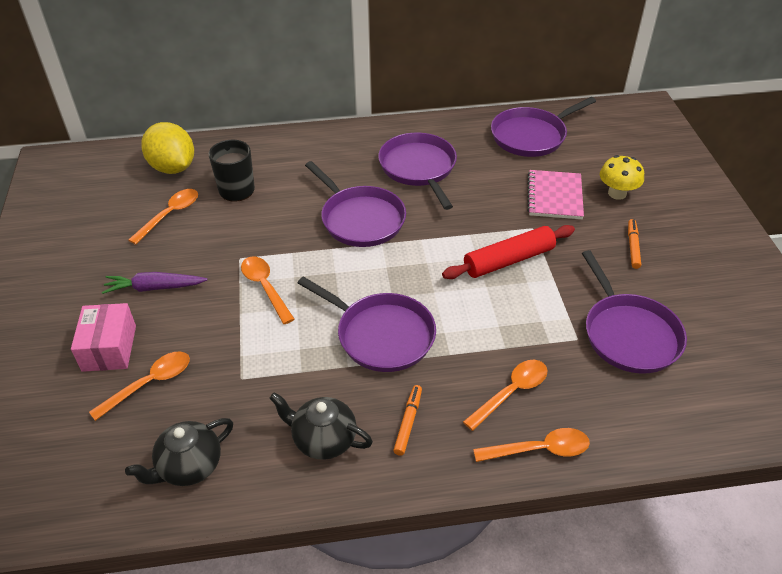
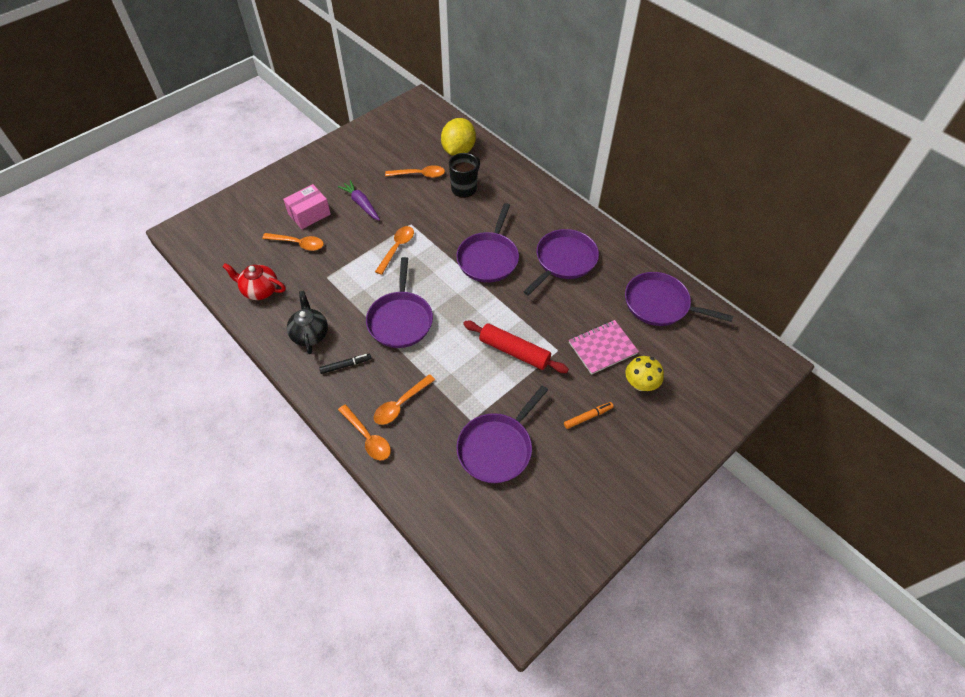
camera: 55 degrees right, 10 degrees up
black teapot [125,418,233,486] -> red teapot [223,263,286,300]
orange marker [393,385,422,456] -> black marker [319,354,371,374]
orange spoon [463,360,548,431] -> orange spoon turned 120 degrees clockwise [374,374,435,425]

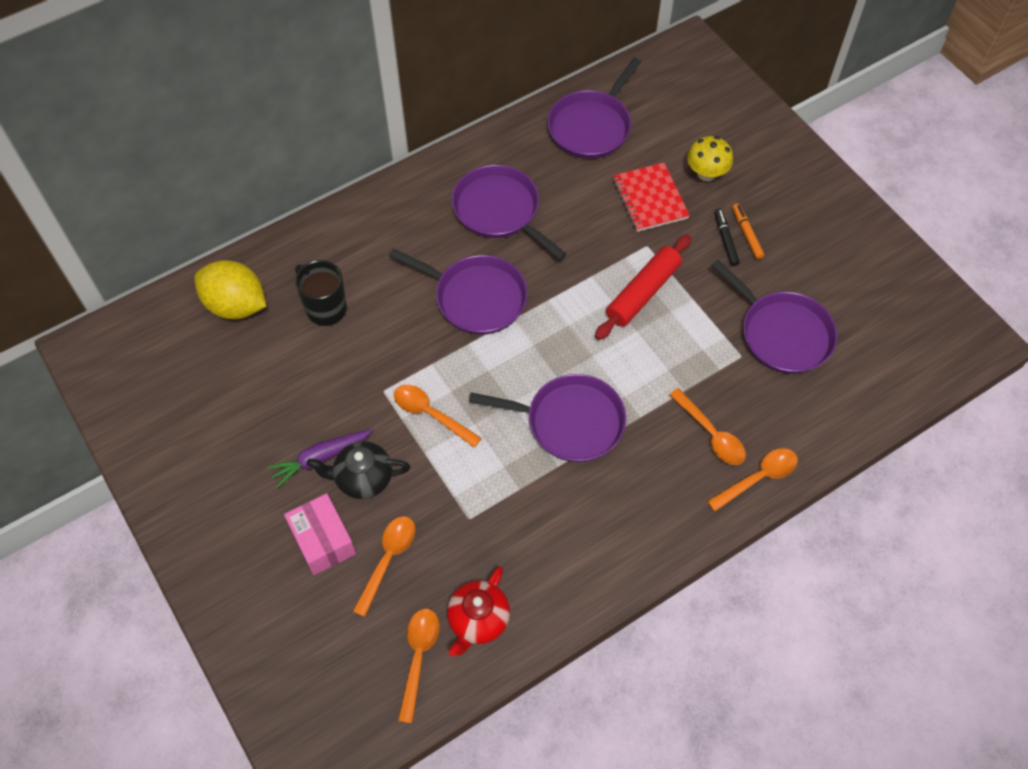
camera: 80 degrees left, 5 degrees up
black teapot [287,291,328,354] -> black teapot moved to [307,441,410,499]
black marker [319,354,371,374] -> black marker moved to [715,209,740,266]
orange spoon [385,165,445,178] -> orange spoon moved to [398,609,440,723]
pink notebook [569,320,639,375] -> red notebook [613,163,690,232]

